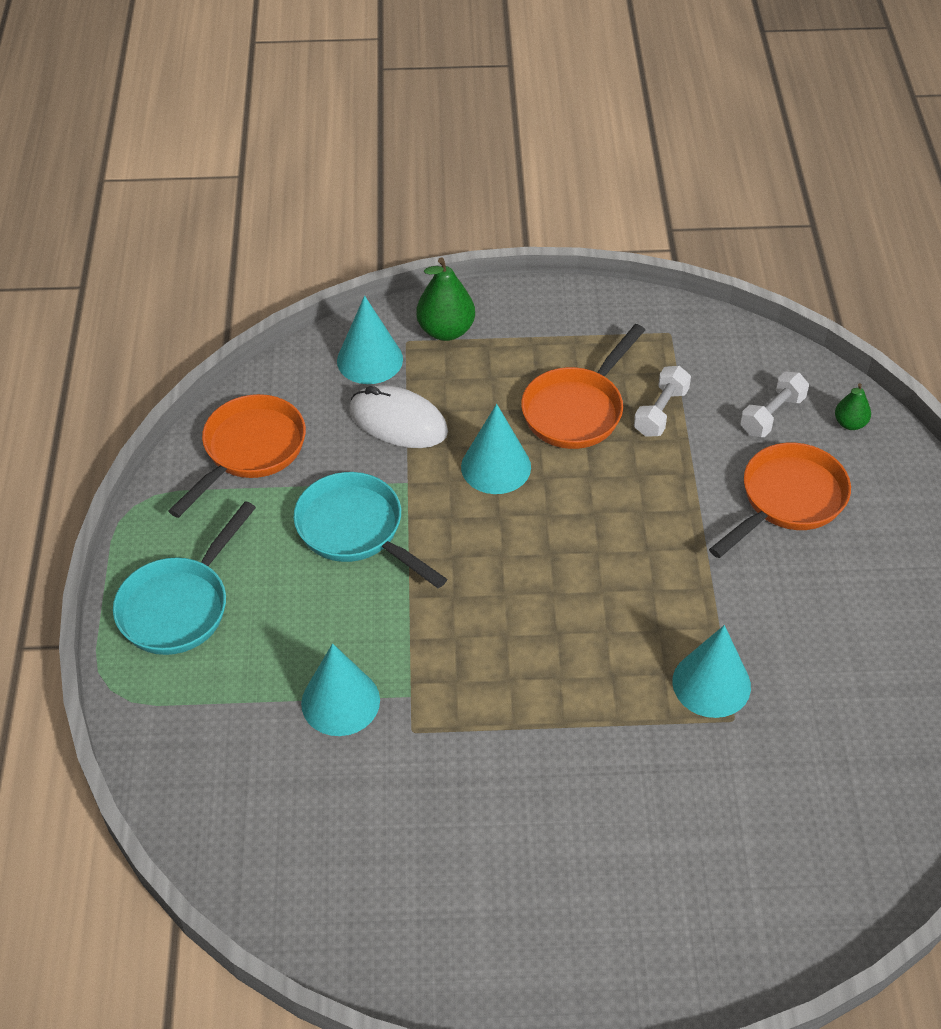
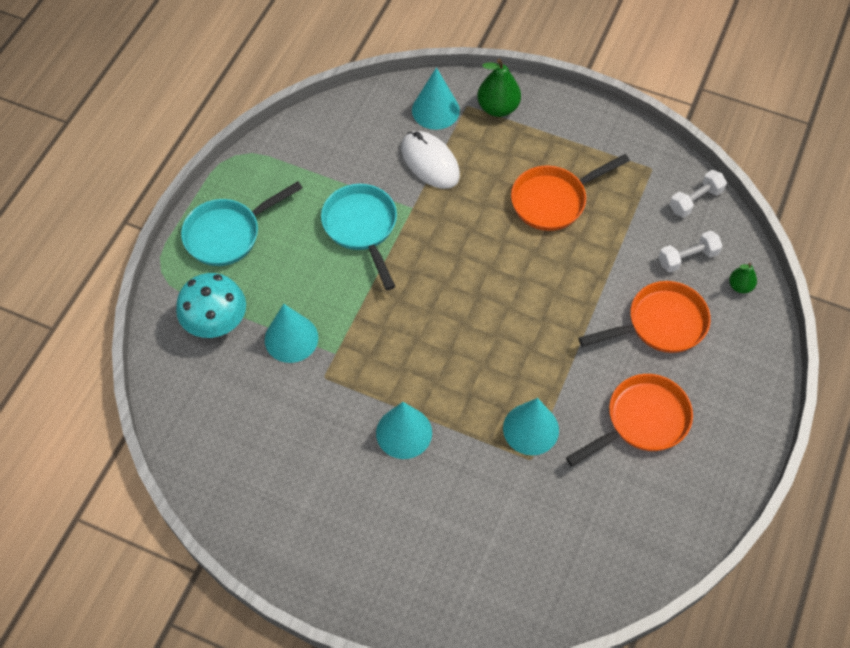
camera: 25 degrees right, 10 degrees up
orange pan [169,394,306,518] -> orange pan moved to [566,374,693,466]
turquoise cone [461,404,531,494] -> turquoise cone moved to [376,402,432,459]
white dumbbell [634,366,691,437] -> white dumbbell moved to [670,170,727,217]
none -> turquoise mushroom [176,273,246,338]

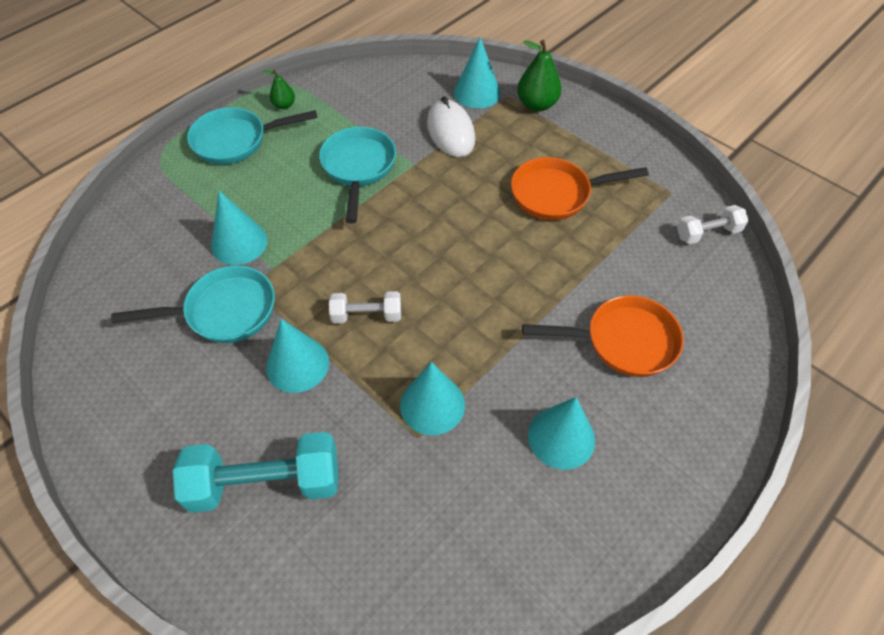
camera: 20 degrees right, 5 degrees down
turquoise mushroom [176,273,246,338] -> none
orange pan [566,374,693,466] -> turquoise cone [528,397,595,470]
white dumbbell [659,230,723,272] -> white dumbbell moved to [329,291,401,323]
green pear [729,263,757,293] -> green pear moved to [263,70,295,109]
none -> turquoise pan [111,266,275,343]
none -> turquoise dumbbell [173,432,338,513]

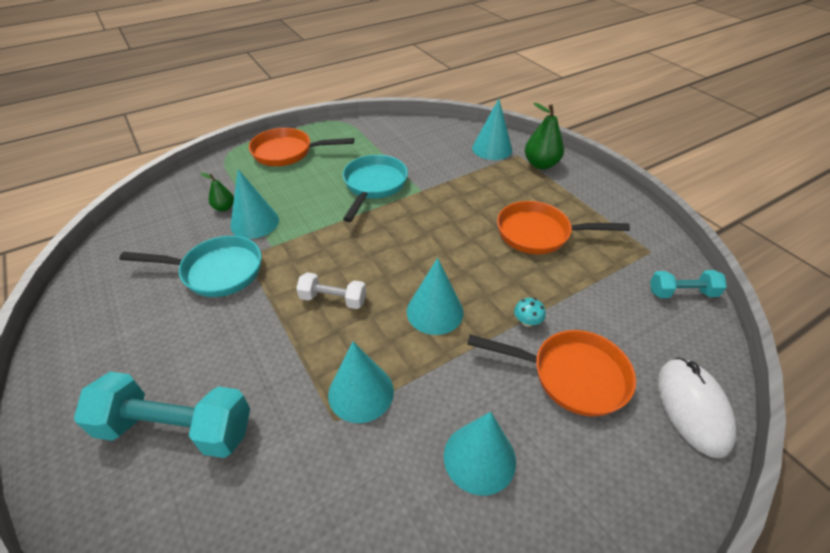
camera: 15 degrees right, 10 degrees down
turquoise pan [187,107,318,165] -> orange pan [249,128,354,166]
green pear [263,70,295,109] -> green pear moved to [200,173,234,212]
turquoise cone [266,319,329,393] -> turquoise cone moved to [407,258,464,335]
white mouse [427,96,475,157] -> white mouse moved to [658,358,736,458]
white dumbbell [677,205,748,244] -> turquoise dumbbell [650,270,727,298]
none -> turquoise mushroom [514,298,546,326]

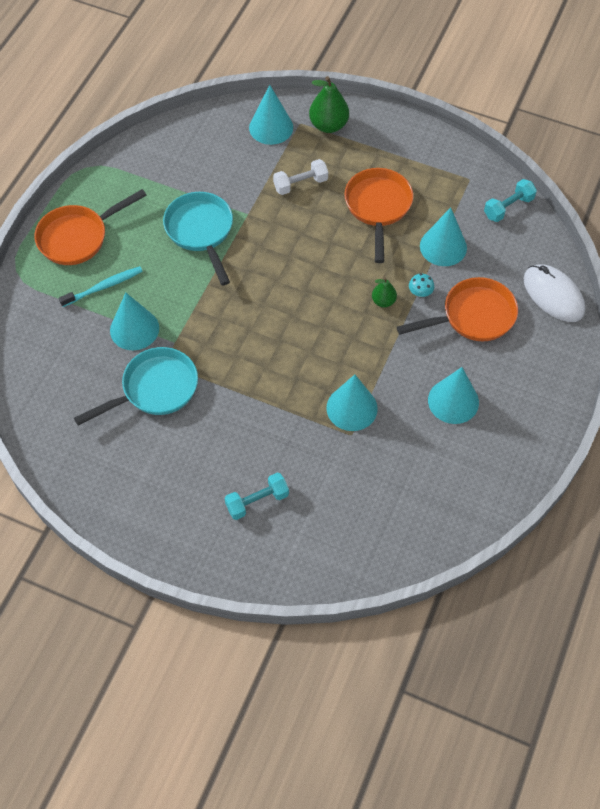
camera: 35 degrees left, 15 degrees up
turquoise dumbbell [74,372,250,458] -> turquoise dumbbell [225,473,289,520], size x0.55
green pear [200,173,234,212] -> green pear moved to [372,277,397,307]
white dumbbell [296,272,366,309] -> white dumbbell moved to [273,159,328,195]
turquoise cone [407,258,464,335] -> turquoise cone moved to [420,207,467,266]
orange pan [497,201,630,254] -> orange pan turned 120 degrees clockwise [344,168,413,263]
none -> turquoise toothbrush [59,266,143,307]

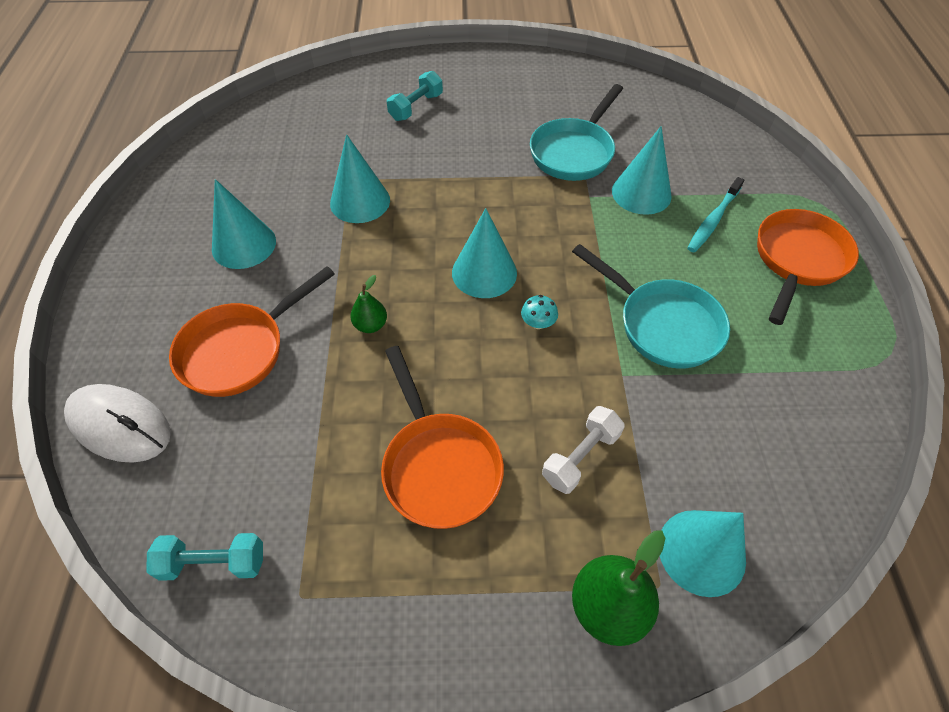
camera: 155 degrees right, 5 degrees down
turquoise mushroom [409,273,434,297] -> turquoise mushroom moved to [521,295,558,329]
turquoise cone [420,207,467,266] -> turquoise cone moved to [452,208,517,298]
turquoise dumbbell [484,179,537,222] -> turquoise dumbbell turned 60 degrees clockwise [147,533,263,581]

